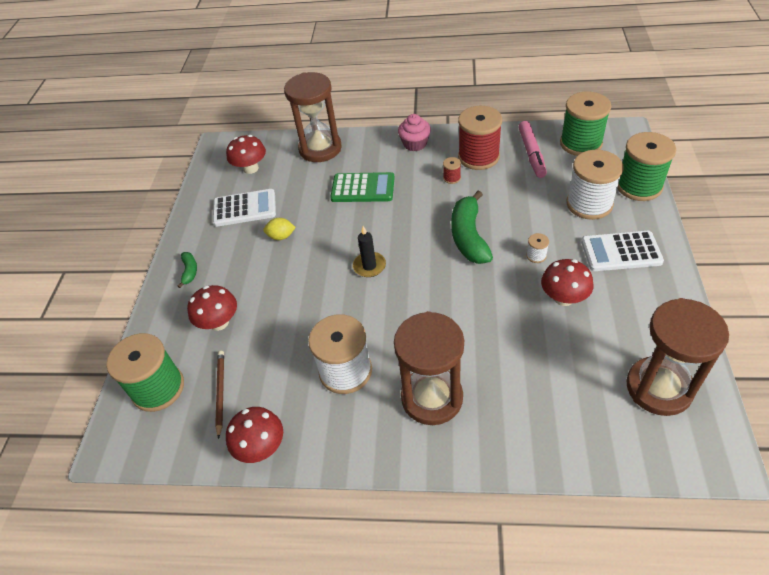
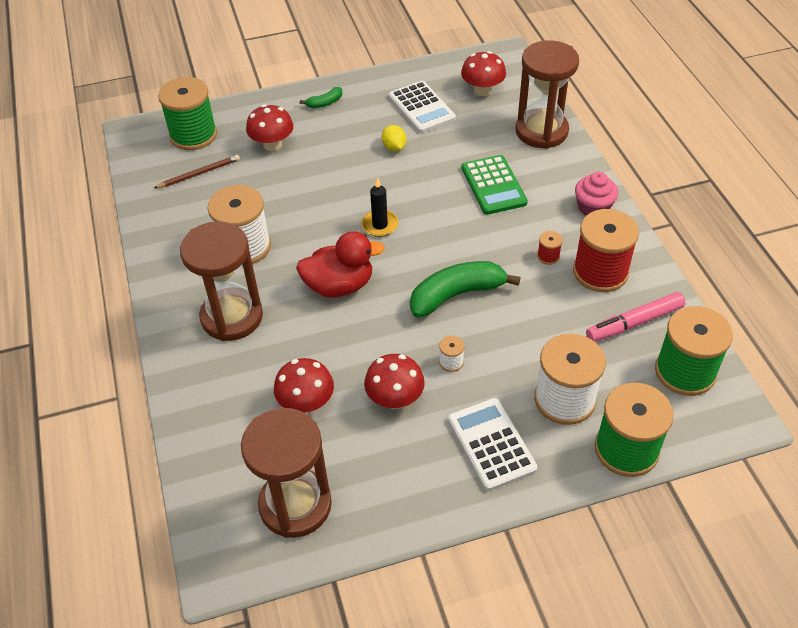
camera: 65 degrees right, 0 degrees up
red mushroom [226,407,283,463] -> red mushroom moved to [274,358,334,414]
none -> red duck [296,231,385,298]

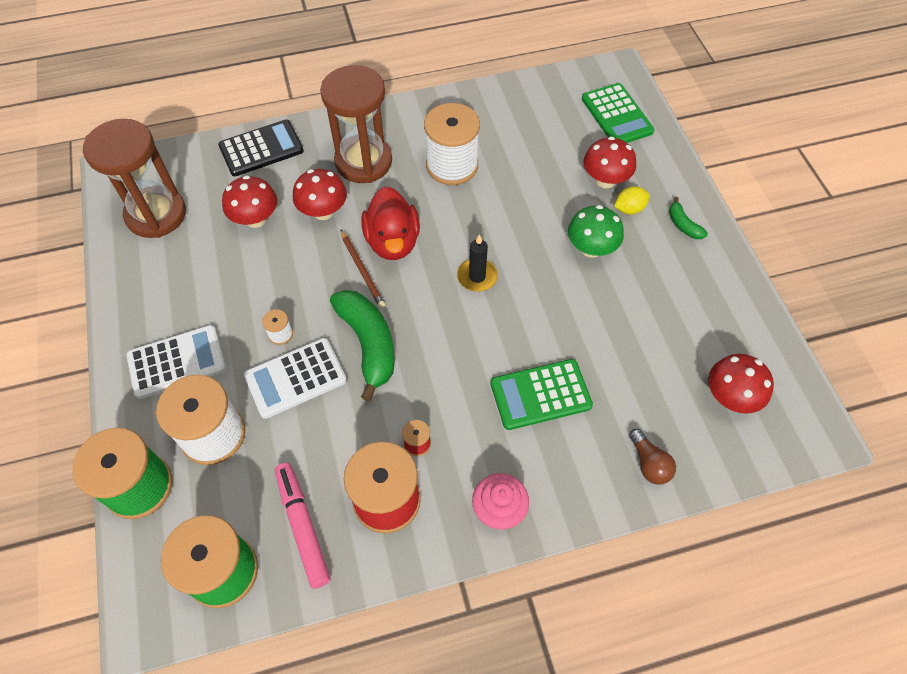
camera: 90 degrees right, 10 degrees up
brown pencil [154,155,240,188] -> brown pencil moved to [340,229,386,308]
green spool [158,77,217,150] -> green calculator [582,83,654,143]
red mushroom [364,354,425,409] -> red mushroom moved to [293,169,347,220]
yellow lemon [382,125,406,151] -> yellow lemon moved to [614,186,650,215]
white calculator [389,81,456,133] -> white calculator moved to [244,338,347,419]
brown hourglass [516,41,579,149] -> brown light bulb [629,429,676,485]
none -> black calculator [218,119,304,176]
none -> green mushroom [568,205,624,258]

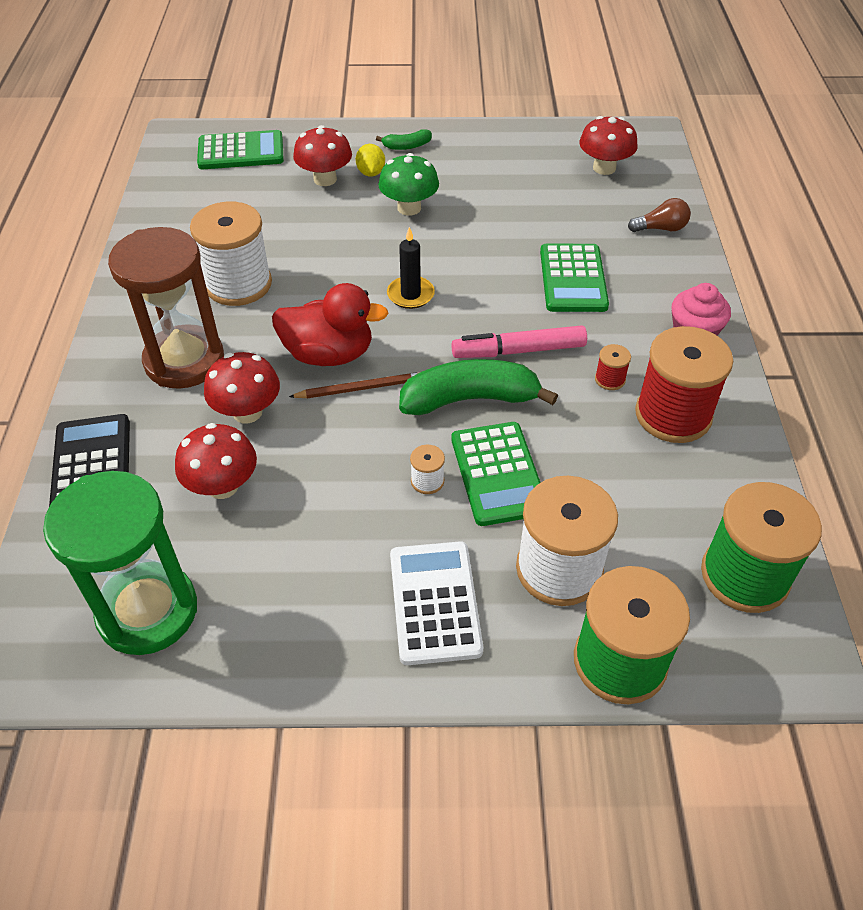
camera: 75 degrees left, 10 degrees down
brown hourglass [83,119,186,238] -> green hourglass [43,471,197,655]
white calculator [244,338,347,419] -> green calculator [451,422,541,526]
pink marker [275,462,331,589] -> pink marker moved to [452,325,587,358]

